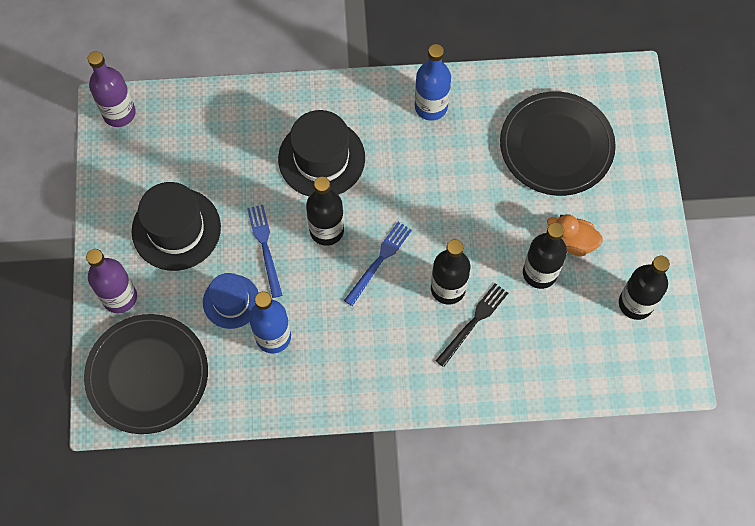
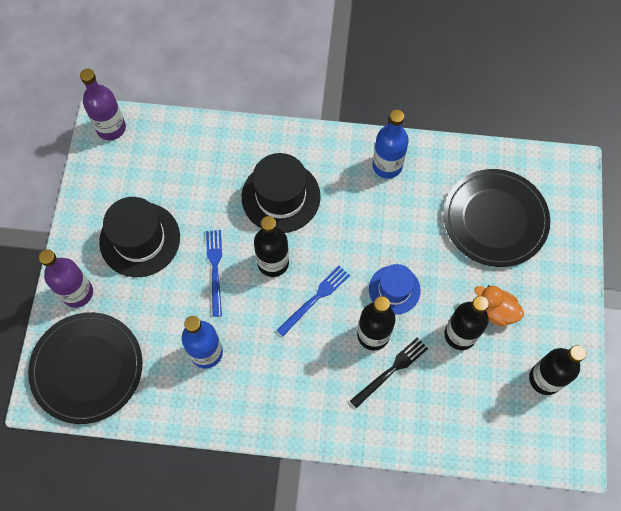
camera: 10 degrees right, 0 degrees up
blue hat [203,273,259,329] -> blue hat moved to [369,264,421,315]

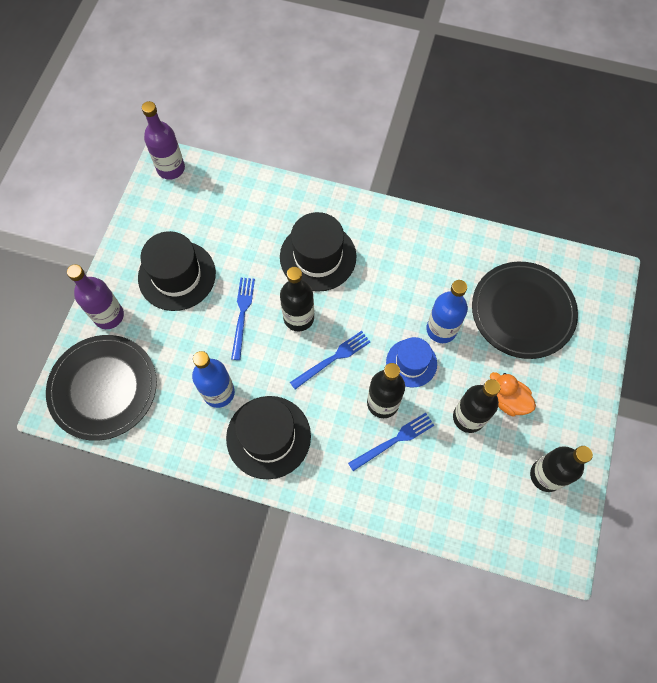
camera: 10 degrees right, 0 degrees up
black fork [350,337,428,408] -> blue fork [348,413,434,471]
blue bottle [373,110,409,179] -> blue bottle moved to [426,280,468,343]
none -> black hat [226,396,311,479]

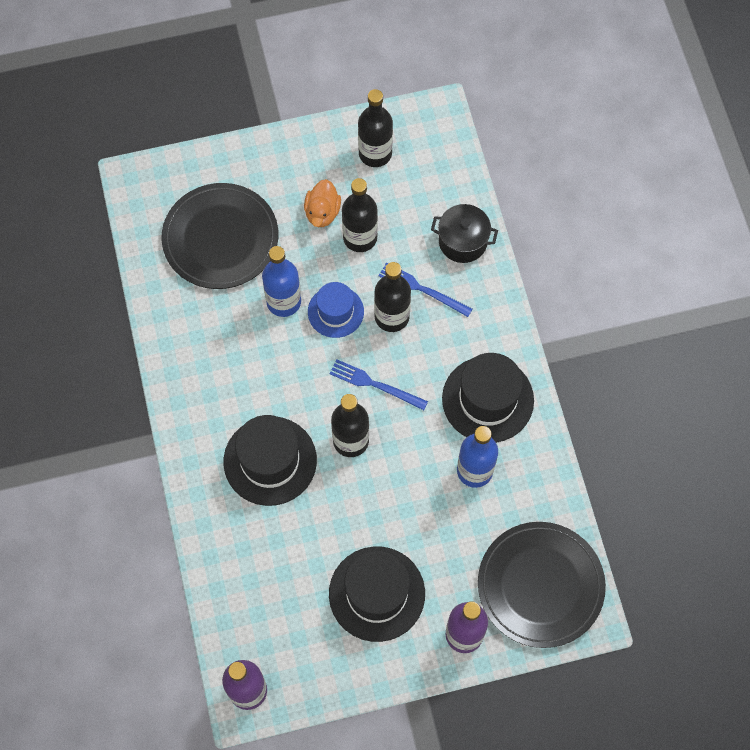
camera: 120 degrees left, 0 degrees up
blue fork [231,278,255,360] -> none
none -> black pot [431,204,498,263]

